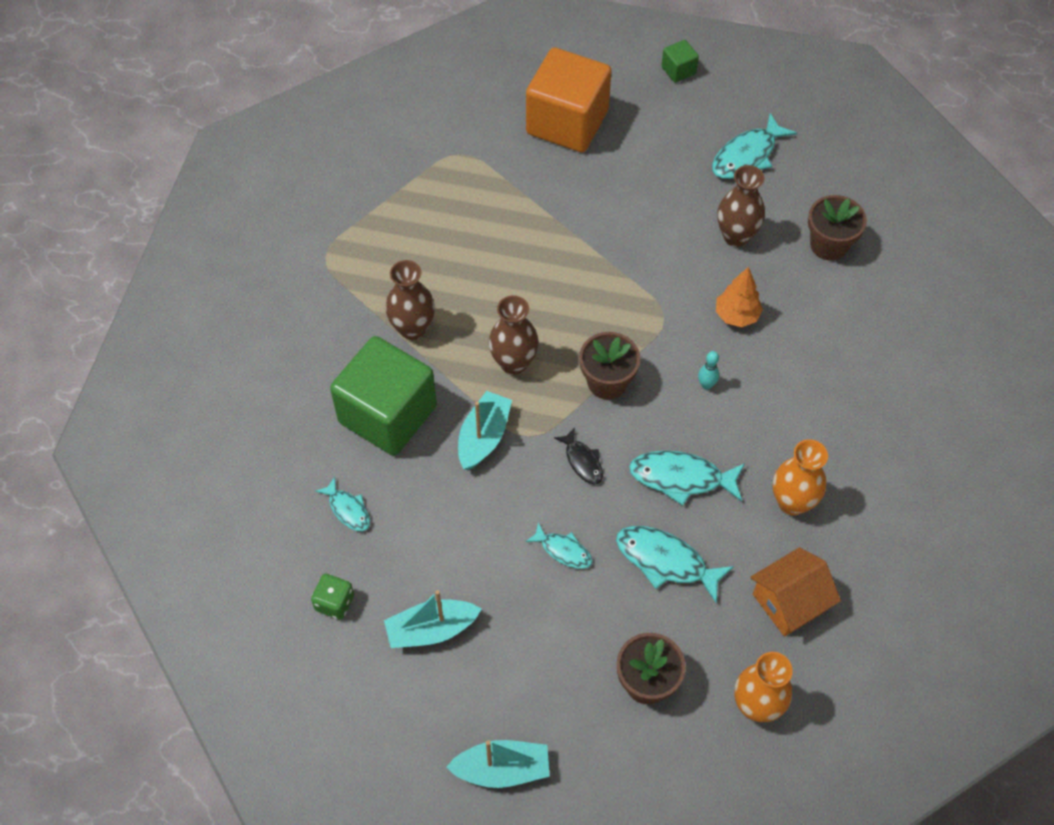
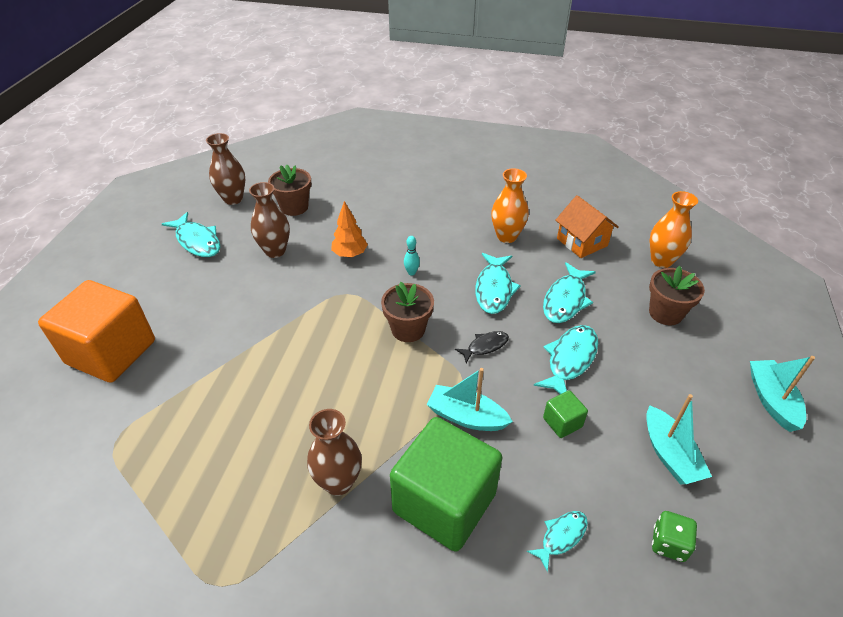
camera: 90 degrees left, 15 degrees down
brown vase [489,295,539,375] -> brown vase moved to [206,133,245,205]
turquoise fish [525,522,592,569] -> turquoise fish [534,325,598,394], size x1.70
green cube [661,40,699,83] -> green cube moved to [543,390,588,438]

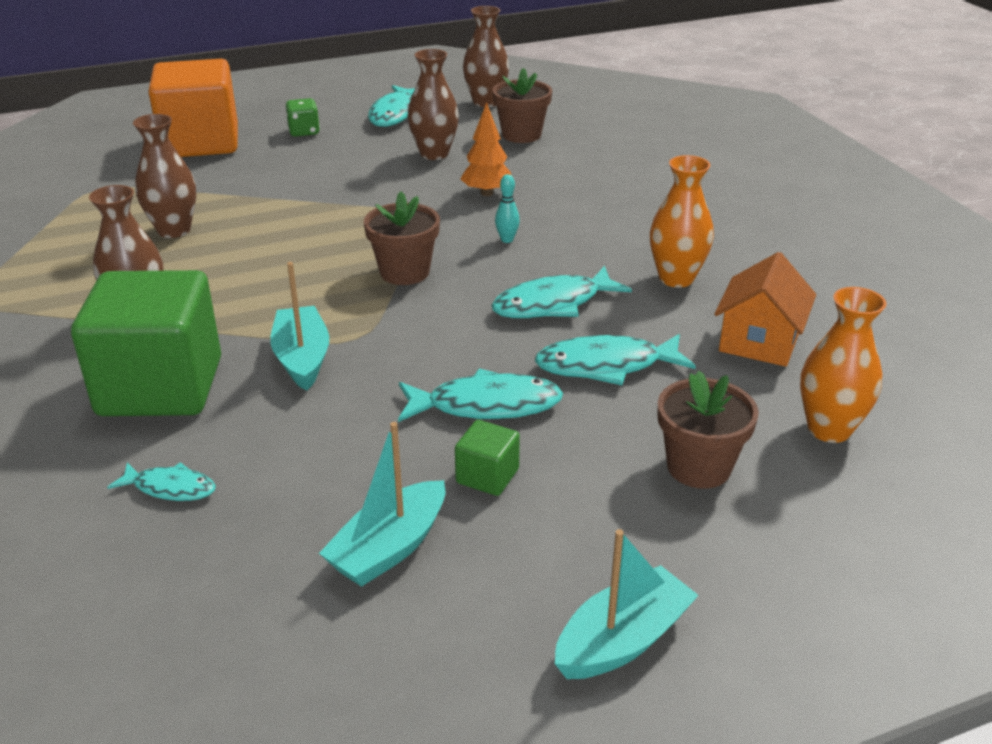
camera: 55 degrees right, 10 degrees down
black fish [455,331,509,363] -> none
green cube [543,390,588,438] -> green cube moved to [455,420,520,496]
green dice [652,511,697,562] -> green dice moved to [285,98,320,137]
none -> brown vase [133,114,196,238]

